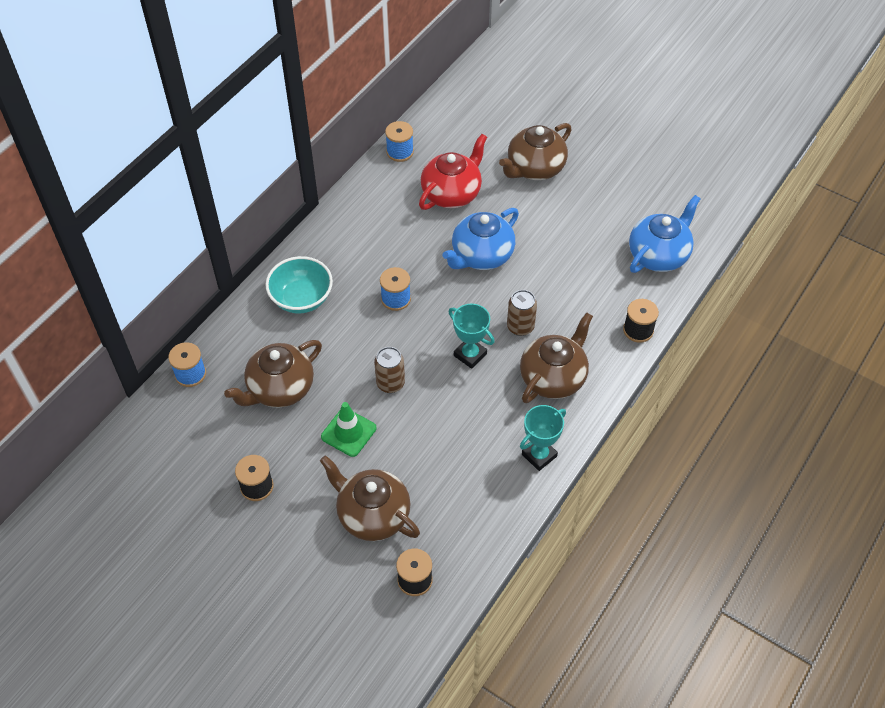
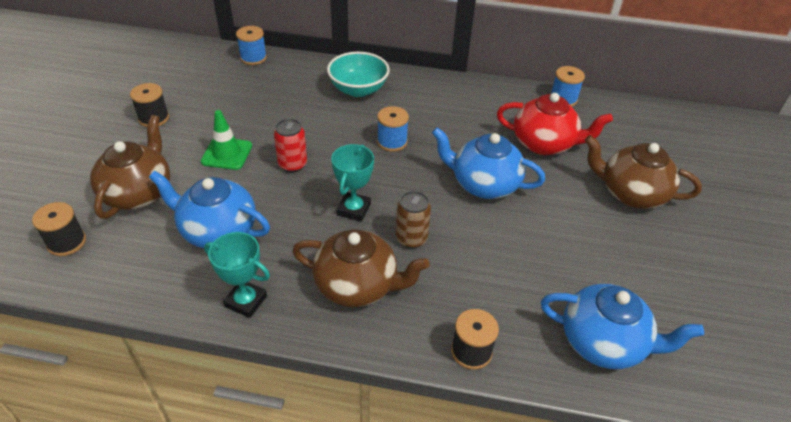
camera: 65 degrees right, 10 degrees down
brown teapot [224,340,322,408] -> none
brown can [374,347,405,393] -> red can [274,119,307,173]
none -> blue teapot [149,171,270,248]

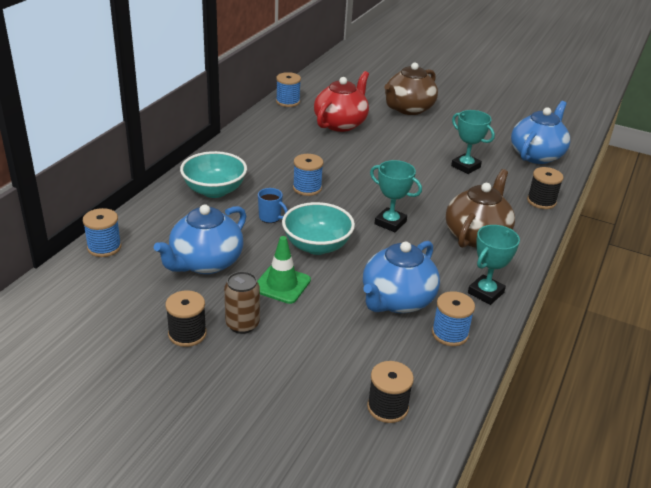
camera: 75 degrees left, 10 degrees down
brown teapot [90,115,170,219] -> none
red can [274,119,307,173] -> turquoise bowl [282,202,355,255]
brown can [396,191,431,249] -> brown can moved to [224,271,260,334]
blue teapot [432,127,545,199] -> blue teapot moved to [154,204,246,274]
none -> blue mug [258,188,288,223]
none -> blue spool [432,291,475,346]
none -> turquoise trophy [451,110,495,174]

